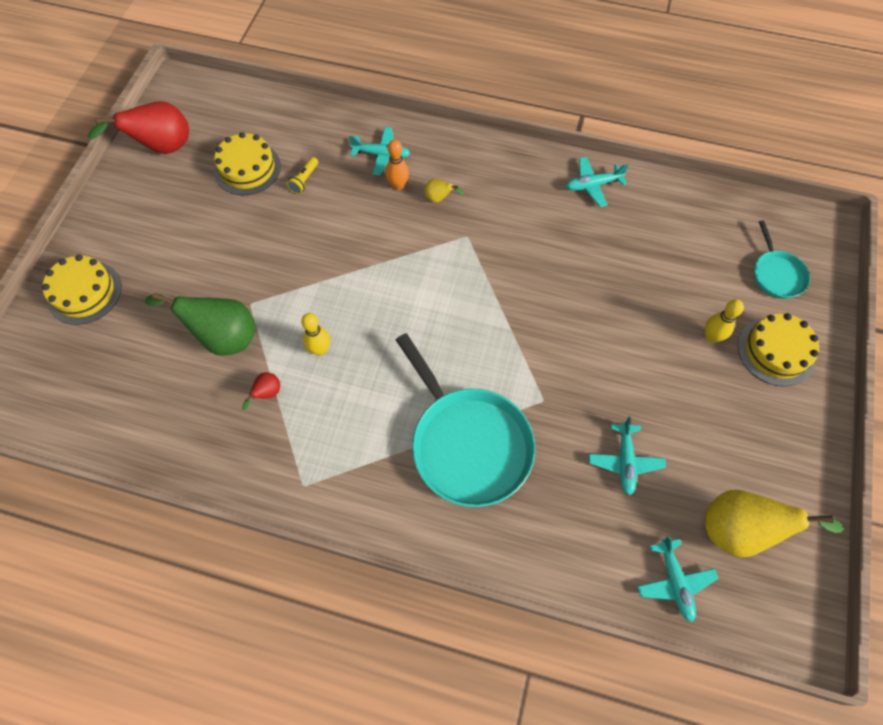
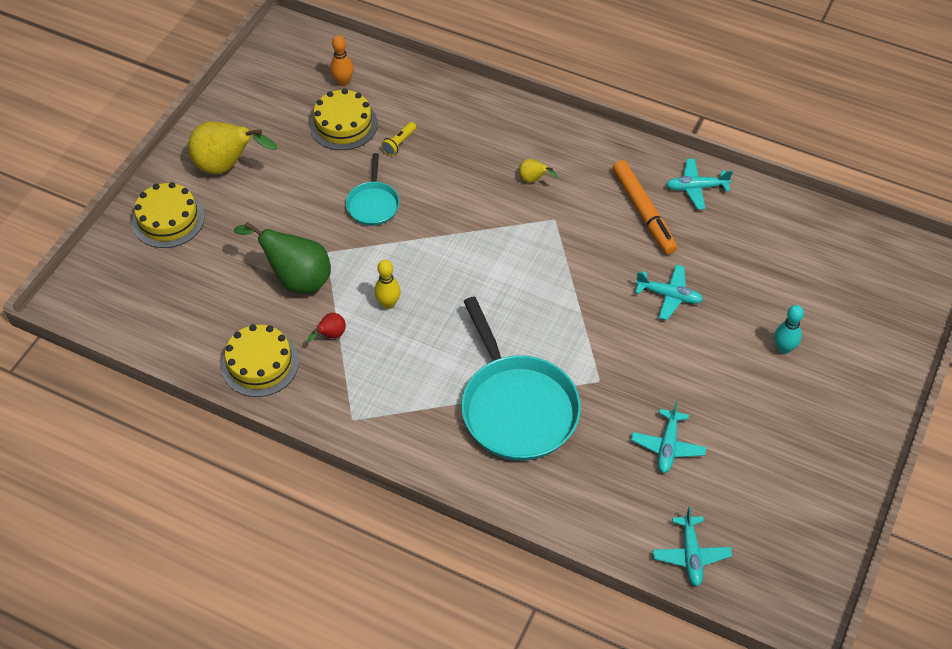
camera: 10 degrees right, 10 degrees down
red pear [88,101,189,154] -> none
turquoise plane [349,127,410,175] -> turquoise plane moved to [635,265,703,320]
orange bowling pin [385,140,409,190] -> orange bowling pin moved to [330,35,353,86]
yellow bowling pin [705,299,744,343] -> turquoise bowling pin [774,305,804,354]
yellow pear [705,490,843,558] -> yellow pear moved to [188,122,277,174]
yellow cake [738,313,819,386] -> yellow cake moved to [221,324,299,397]
turquoise pan [754,220,810,299] -> turquoise pan moved to [346,153,400,226]
none -> orange marker [613,160,677,254]

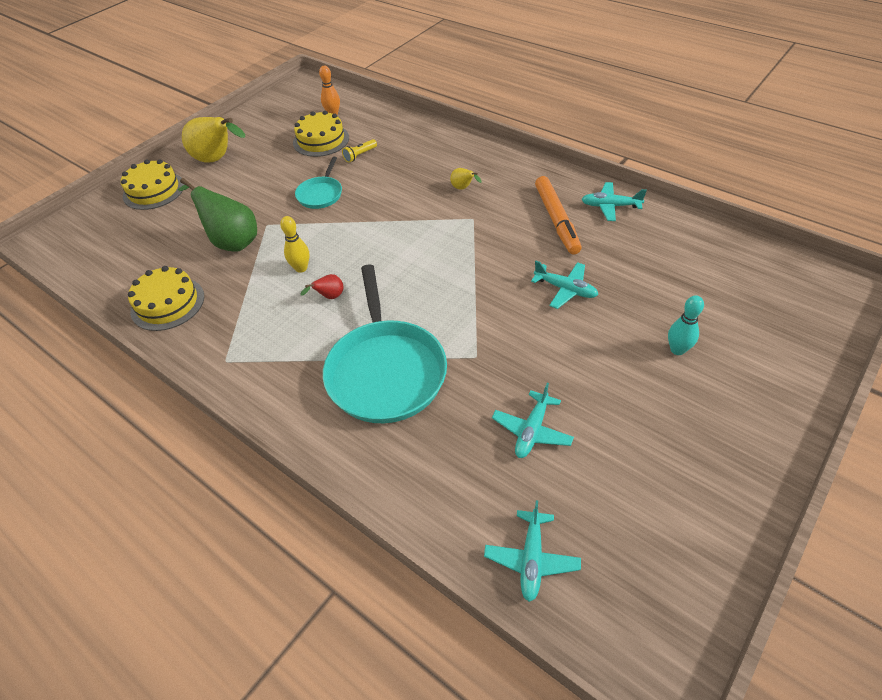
camera: 15 degrees right, 5 degrees down
red pear [308,313,346,342] -> red pear moved to [301,274,343,299]

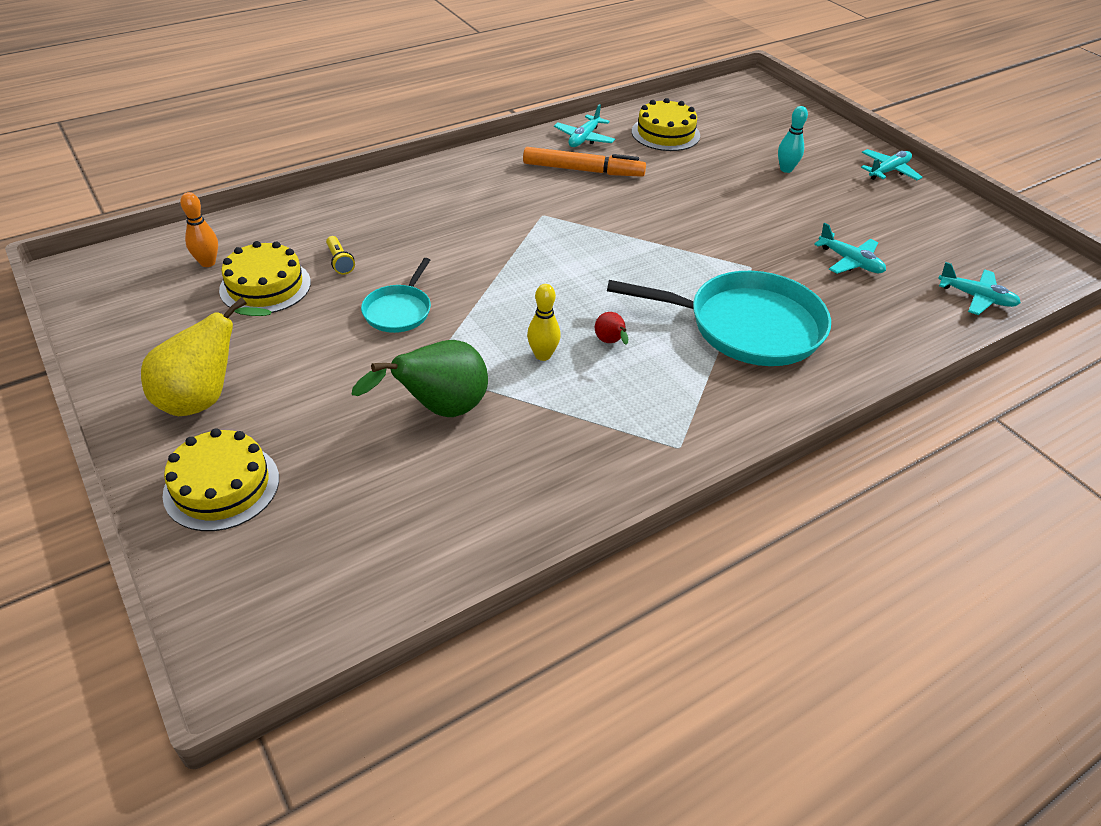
camera: 75 degrees left, 5 degrees down
yellow cake [128,266,204,331] -> yellow cake moved to [632,98,700,151]
turquoise pan [295,157,342,209] -> turquoise pan turned 75 degrees clockwise [361,258,431,333]
yellow pear [450,168,482,190] -> none
turquoise plane [531,261,598,309] -> turquoise plane moved to [861,149,922,181]

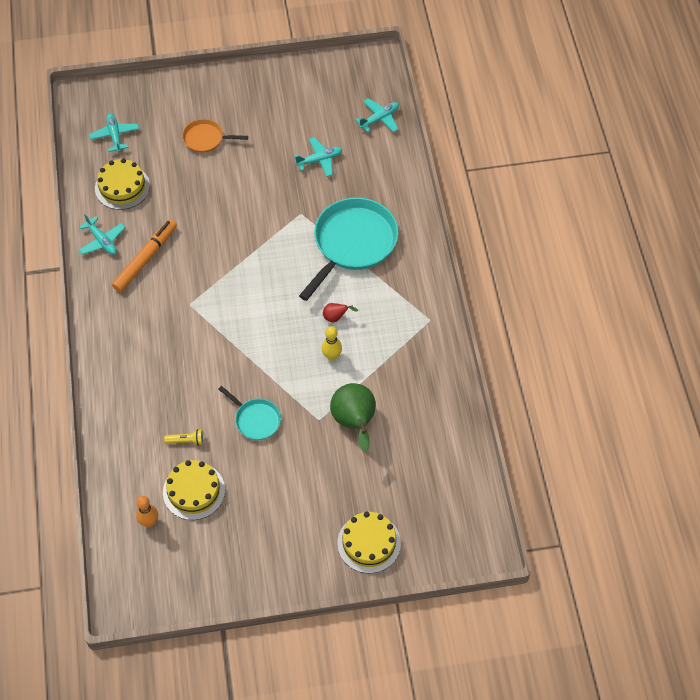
camera: 65 degrees left, 15 degrees up
yellow pear [141,297,272,416] -> none
turquoise bowling pin [778,106,808,173] -> orange pan [182,119,248,153]
turquoise plane [861,149,922,181] -> turquoise plane moved to [89,113,139,152]

